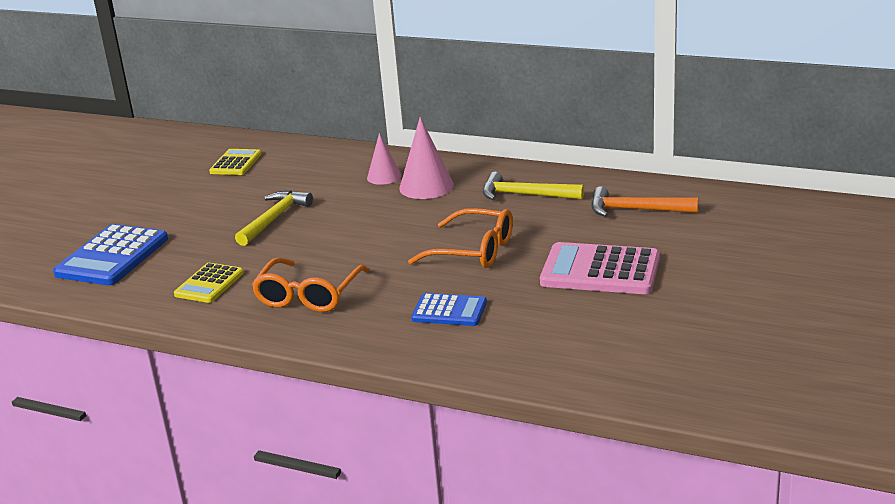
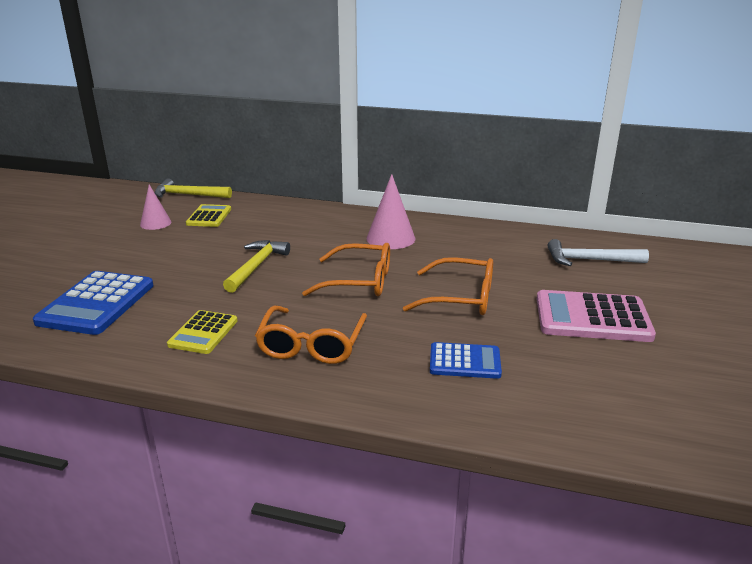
camera: 10 degrees left, 0 degrees up
pink cone [367,133,401,185] -> pink cone moved to [140,184,171,230]
yellow hammer [483,172,584,200] -> yellow hammer moved to [155,178,232,198]
orange hammer [591,186,698,217] -> white hammer [548,239,649,266]
none -> orange glasses [302,243,390,296]

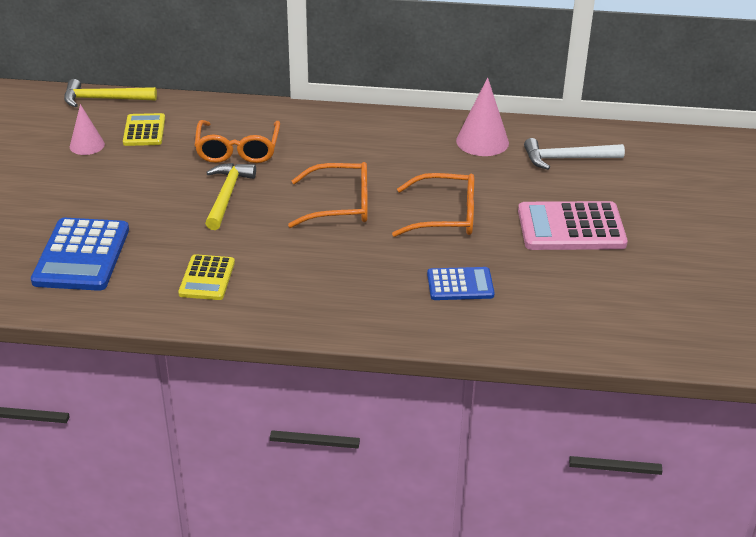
camera: 10 degrees left, 10 degrees up
orange glasses [255,305,367,364] -> orange glasses moved to [195,120,280,163]
pink cone [367,174,415,249] -> pink cone moved to [456,77,509,156]

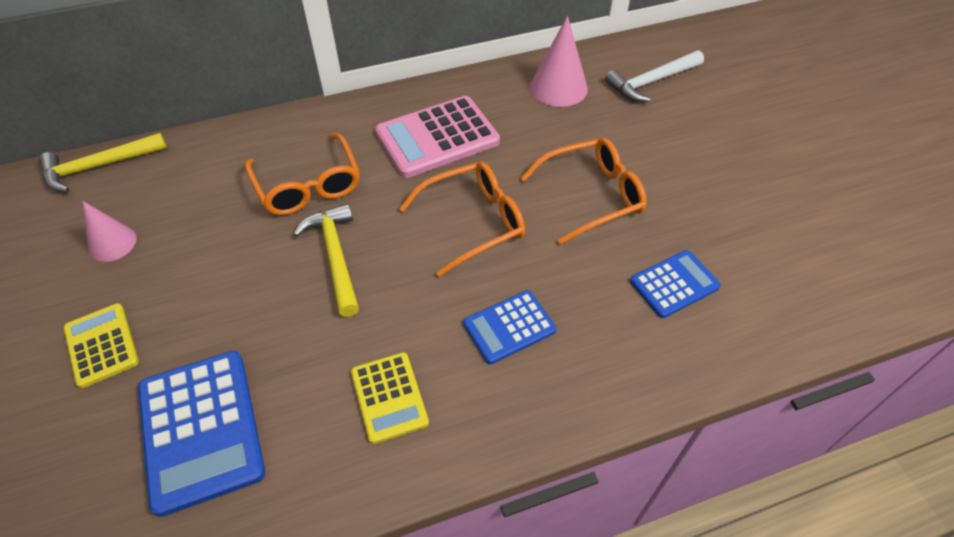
camera: 25 degrees left, 15 degrees up
yellow calculator [123,113,165,146] -> yellow calculator moved to [63,303,139,388]
pink calculator [518,201,628,250] -> pink calculator moved to [375,96,500,178]
none -> blue calculator [463,290,556,364]

